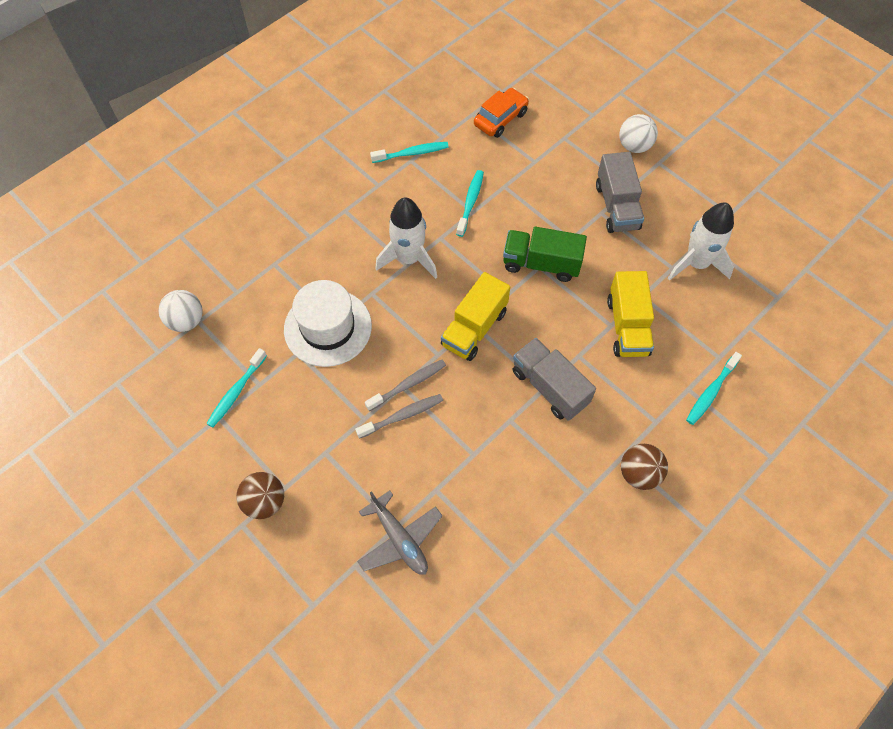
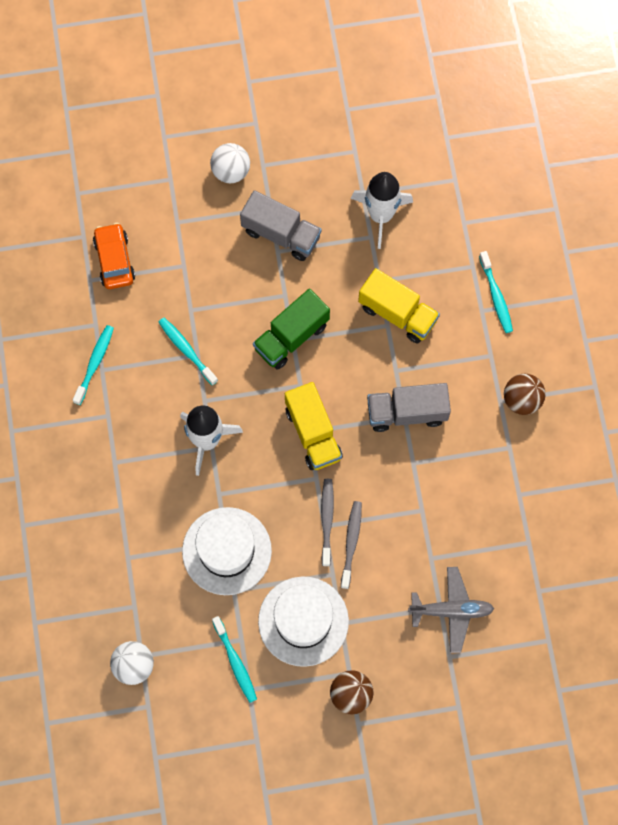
camera: 55 degrees left, 10 degrees up
none -> white hat [258,576,349,667]

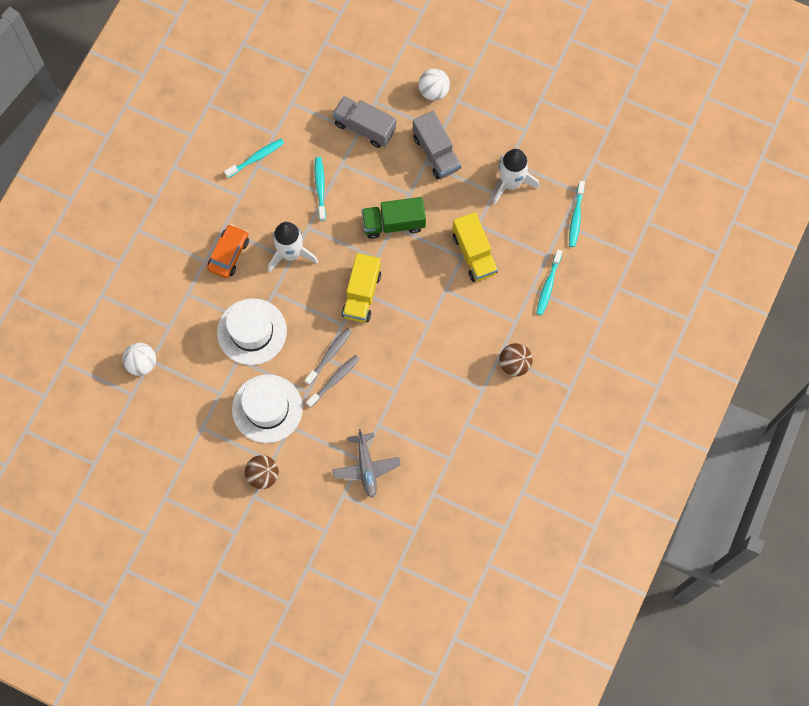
camera: 35 degrees right, 0 degrees up
orange car [93,223,135,289] -> orange car moved to [208,224,249,278]
turquoise toothbrush [212,616,257,703] -> turquoise toothbrush moved to [569,181,585,247]
grey truck [367,383,451,432] -> grey truck moved to [333,96,396,148]
grey plane [408,567,494,653] -> grey plane turned 45 degrees clockwise [332,429,401,498]

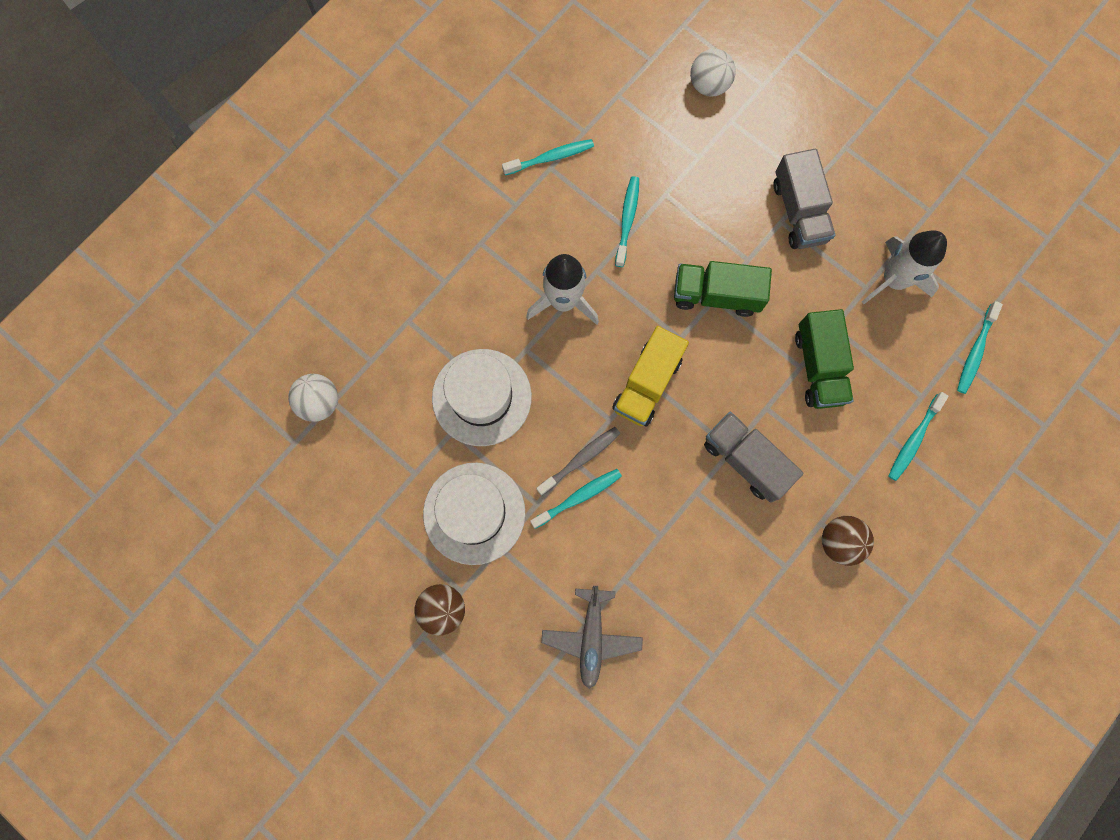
camera: 15 degrees right, 5 degrees up
orange car [208,224,249,278] -> none
grey toothbrush [306,355,360,408] -> turquoise toothbrush [530,469,622,529]
grey truck [333,96,396,148] -> grey truck moved to [704,412,803,503]
white ball [418,69,450,101] -> white ball moved to [690,49,736,97]
yellow truck [453,212,498,282] -> green truck [795,309,854,409]

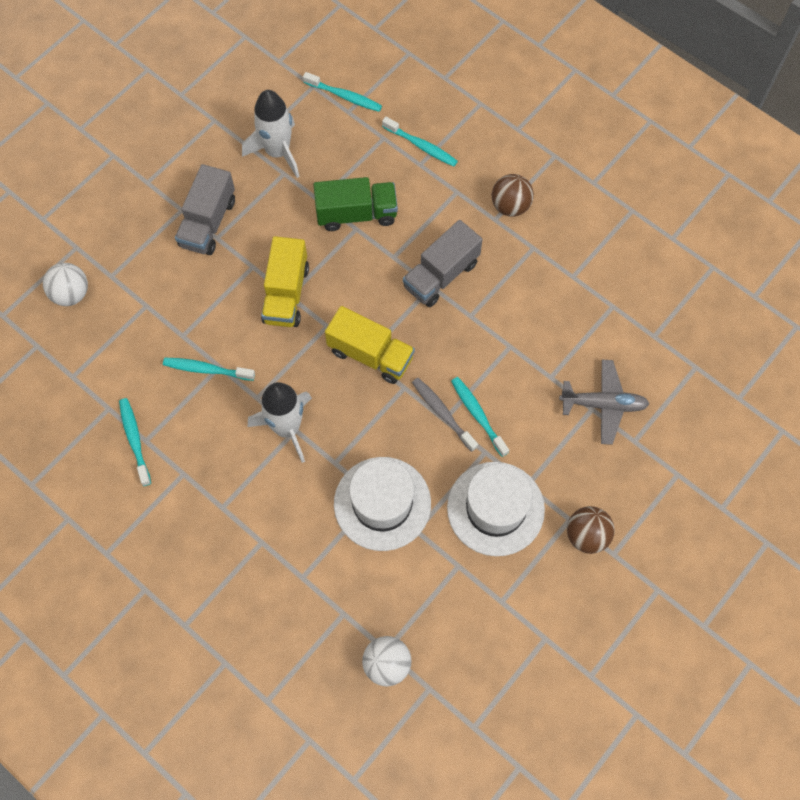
camera: 90 degrees left, 10 degrees down
green truck [674,261,772,317] -> yellow truck [261,236,309,327]
grey truck [774,149,835,249] -> grey truck turned 120 degrees clockwise [175,164,235,255]

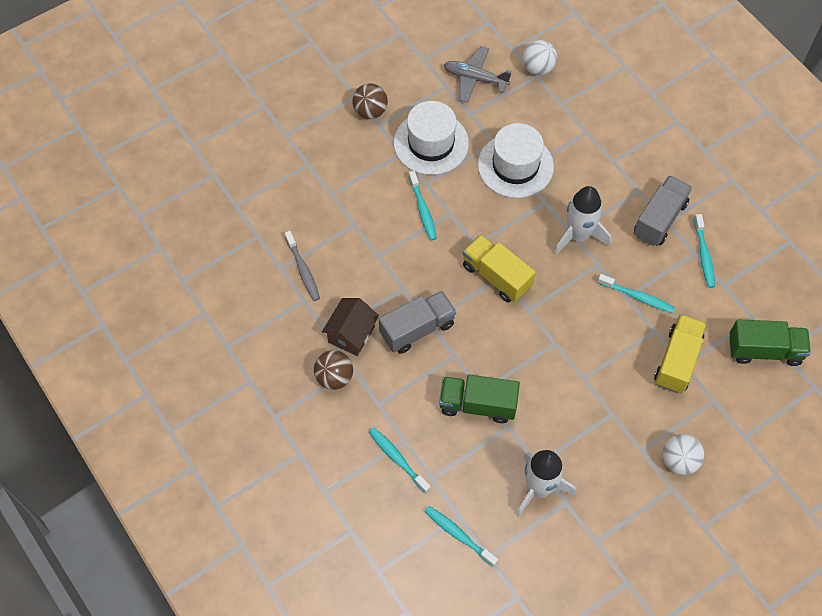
camera: 165 degrees left, 5 degrees down
white ball [43,263,88,306] -> white ball moved to [662,434,704,475]
grey truck [175,164,235,255] -> grey truck moved to [634,175,692,246]
yellow truck [261,236,309,327] -> yellow truck moved to [654,314,707,393]
grey toothbrush [412,378,478,452] -> grey toothbrush moved to [285,231,320,301]
grey plane [559,360,649,445] -> grey plane moved to [444,46,511,103]
none -> brown house [322,298,379,356]
none -> green truck [729,319,811,366]

